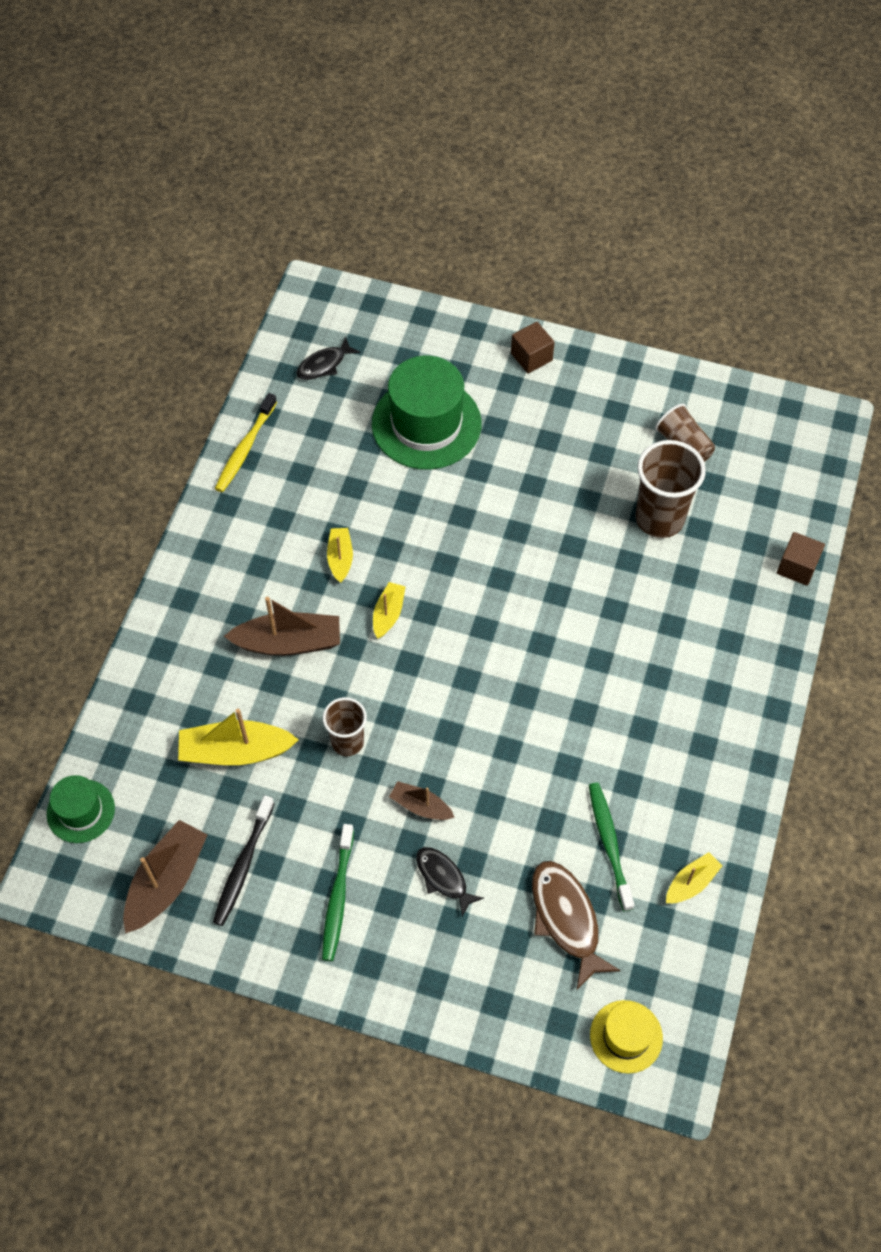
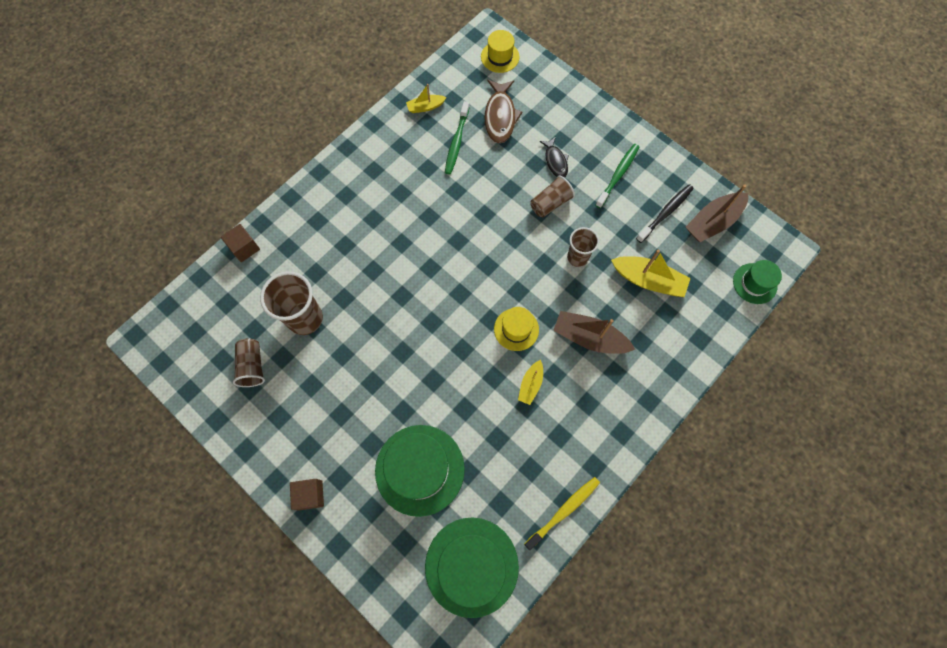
camera: 155 degrees left, 10 degrees up
black fish [296,337,360,380] -> green hat [425,517,519,618]
yellow boat [373,582,406,639] -> yellow hat [494,307,539,351]
brown boat [389,781,455,820] -> brown cup [530,175,575,217]

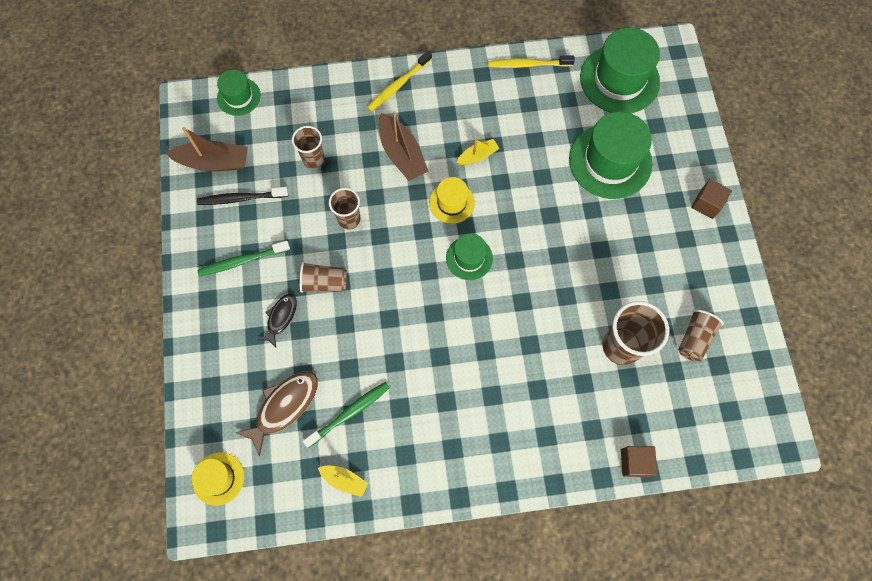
camera: 140 degrees left, 0 degrees up
yellow boat [611,250,691,297] -> brown cup [292,126,325,169]
none -> yellow toothbrush [367,51,432,112]
none -> green hat [446,233,493,280]

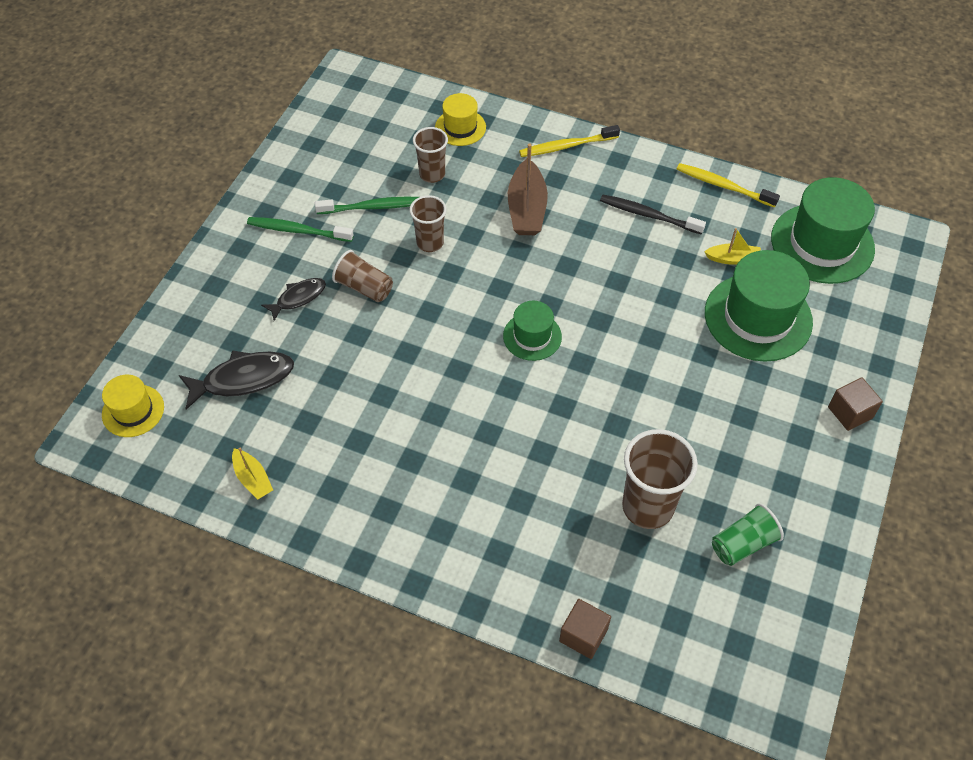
camera: 30 degrees right, 15 degrees down
brown boat [165,127,248,171] -> none
black toothbrush [197,187,288,205] -> black toothbrush moved to [600,195,706,235]
green hat [217,70,261,116] -> none
brown fish [236,371,318,457] -> black fish [179,350,294,410]
green toothbrush [303,382,390,448] -> green toothbrush moved to [315,197,419,214]
yellow hat [429,177,475,224] -> yellow hat moved to [435,93,486,146]
yellow boat [456,139,500,165] -> yellow boat moved to [704,228,761,265]
brown cup [678,309,724,362] -> green cup [712,503,784,566]

